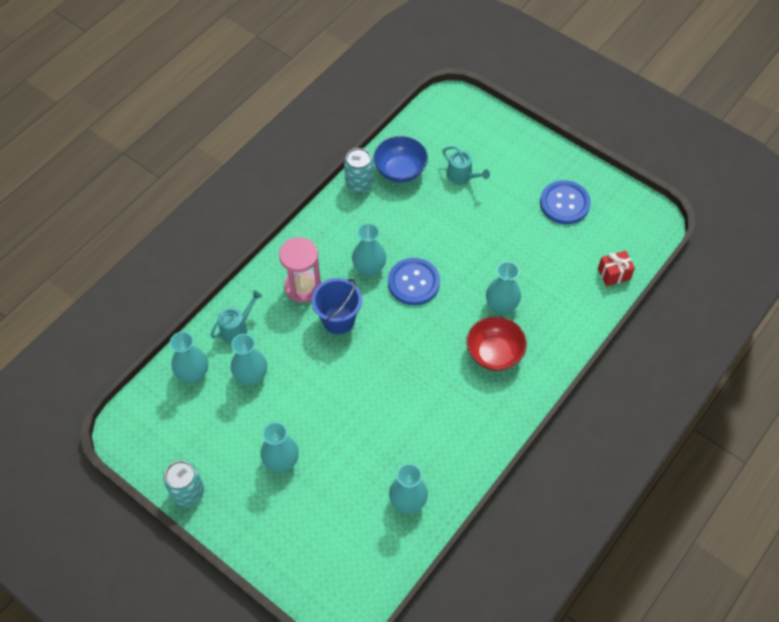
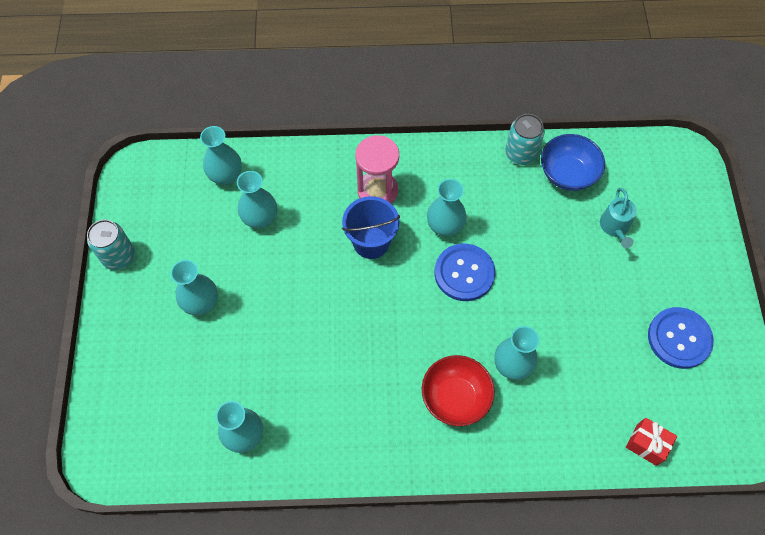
camera: 50 degrees right, 5 degrees up
turquoise watering can [210,291,262,343] -> none

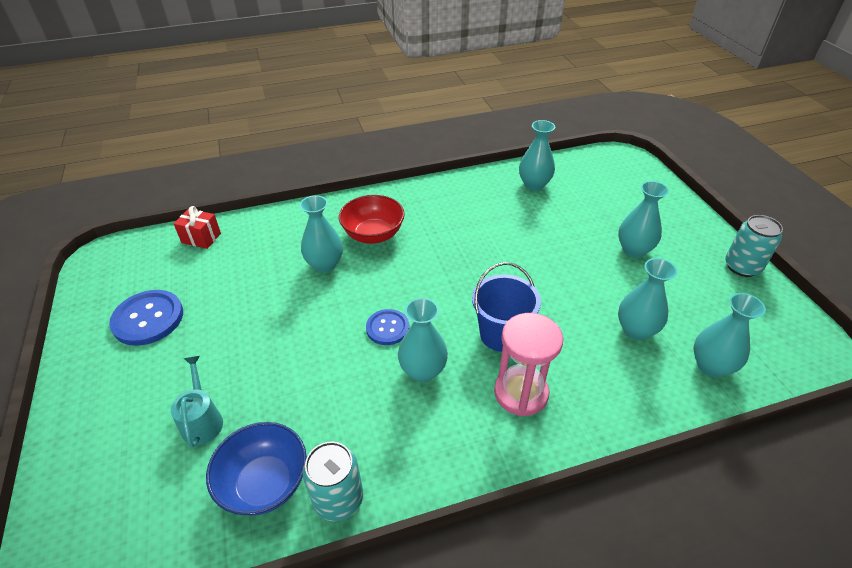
camera: 165 degrees right, 20 degrees down
blue button [434,243,495,301] -> blue button [366,309,409,345], size x0.63

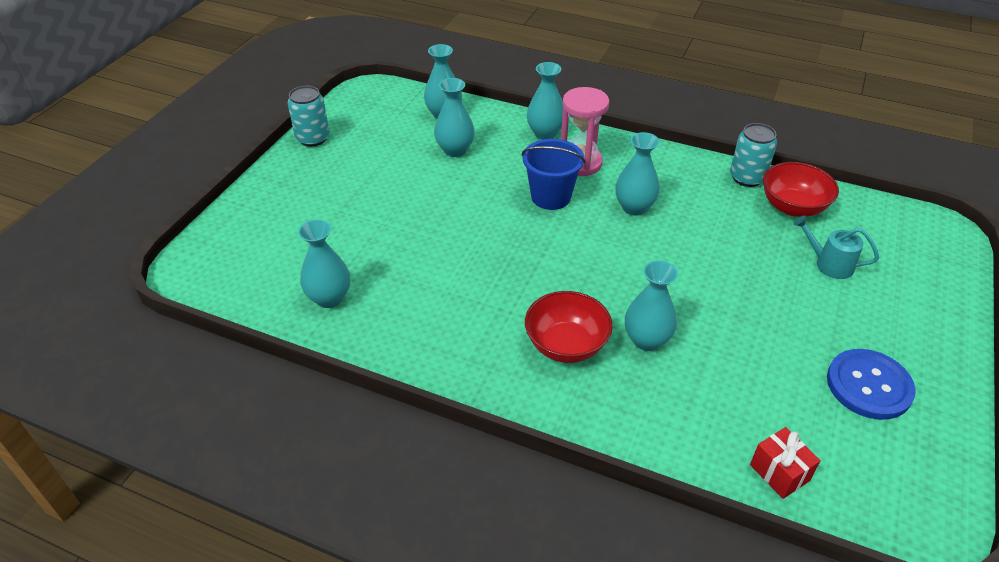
camera: 140 degrees left, 0 degrees up
turquoise watering can [171,356,223,448] -> turquoise watering can turned 90 degrees clockwise [794,216,879,279]
blue bowl [206,422,307,516] -> red bowl [763,162,839,217]
blue button [366,309,409,345] -> none
turquoise vase [618,181,669,258] -> turquoise vase moved to [527,62,563,140]

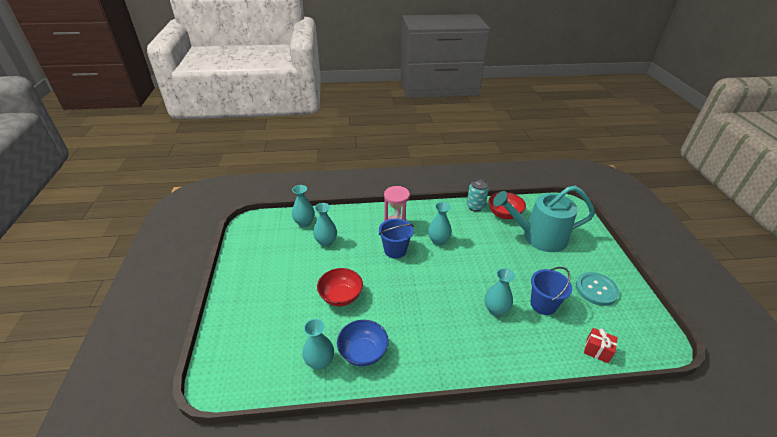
camera: 30 degrees left, 5 degrees down
turquoise can [287,86,330,147] -> none
red bowl [525,291,613,363] -> red bowl moved to [317,268,363,306]
turquoise vase [527,62,563,140] -> none
turquoise watering can [794,216,879,279] -> turquoise watering can [493,186,595,252], size x2.38
blue button [827,349,916,420] -> turquoise button [576,272,619,306]
none -> blue bowl [337,320,389,366]
none -> blue bucket [530,267,572,315]

